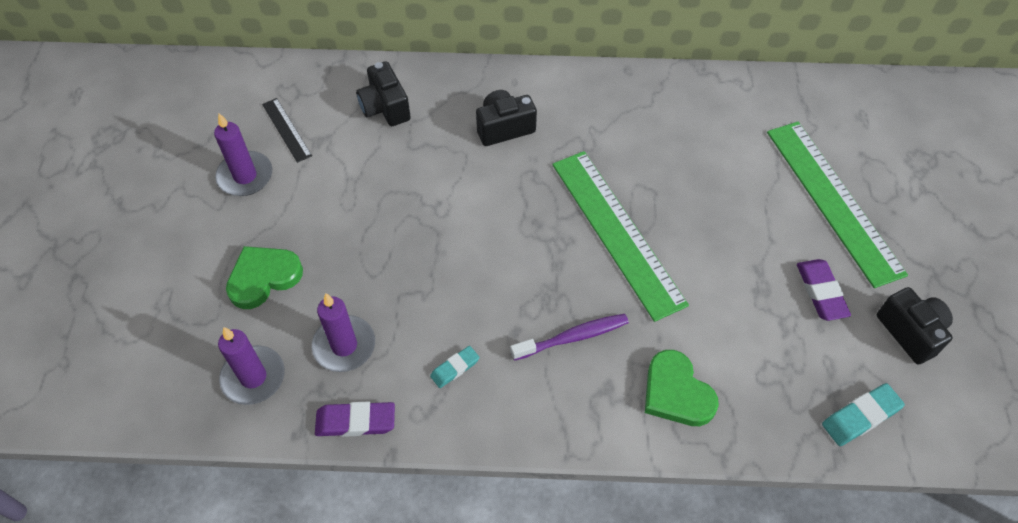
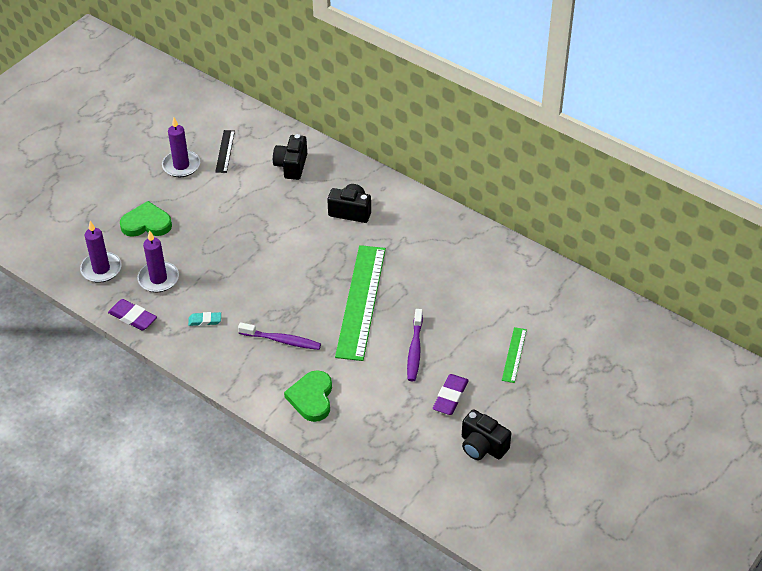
camera: 35 degrees right, 10 degrees down
green ruler [767,122,908,288] -> green ruler [502,327,527,383], size x0.45
turquoise eraser [822,383,905,446] -> none
black camera [877,287,953,365] -> black camera turned 120 degrees clockwise [462,409,511,460]
none -> purple toothbrush [407,309,423,381]

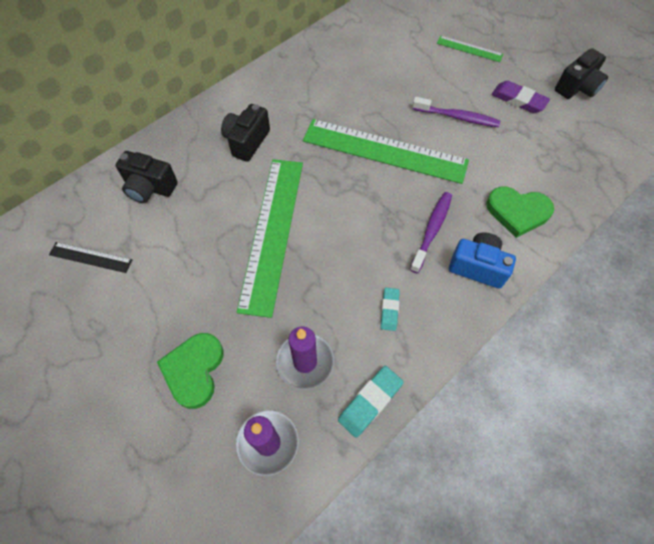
camera: 80 degrees left, 15 degrees up
purple eraser [108,299,157,331] -> turquoise eraser [338,366,404,438]
purple candle [162,118,200,177] -> none
none -> green ruler [237,159,303,318]
none -> blue camera [449,232,516,289]

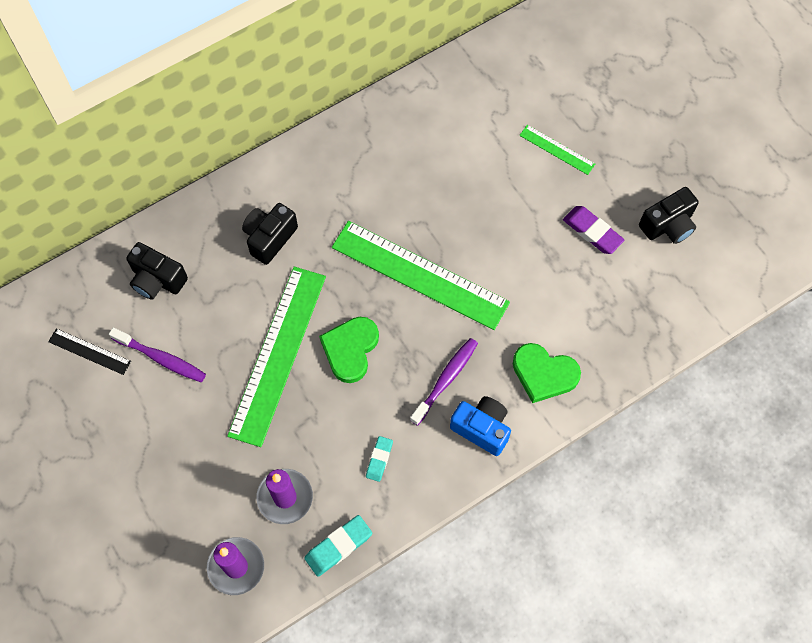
camera: 10 degrees right, 5 degrees up
green heart [157,333,224,409] -> green heart moved to [319,317,379,383]
purple toothbrush [412,97,500,127] -> purple toothbrush moved to [109,327,206,382]

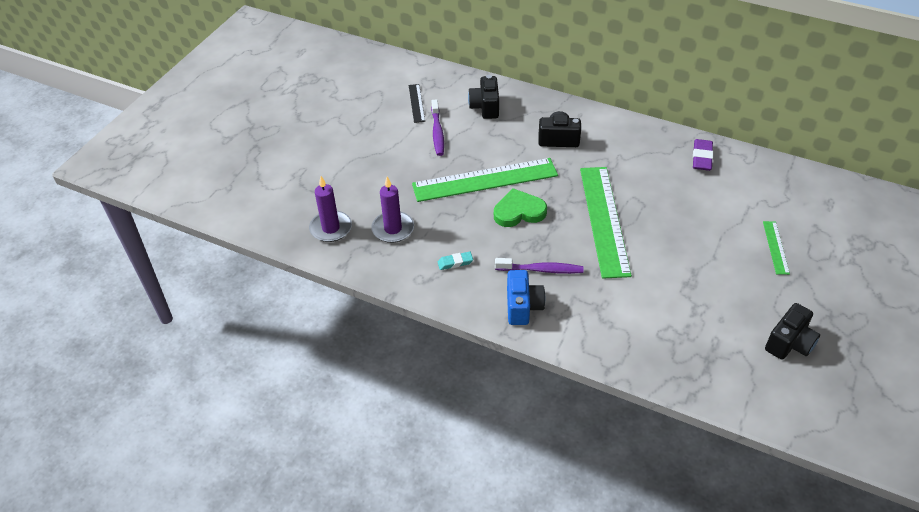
camera: 60 degrees right, 20 degrees down
turquoise eraser [304,515,372,577] -> none
green heart [513,343,581,403] -> none
purple eraser [563,206,624,254] -> purple eraser moved to [693,139,713,171]
black camera [639,187,699,244] -> black camera turned 75 degrees counterclockwise [765,303,820,360]

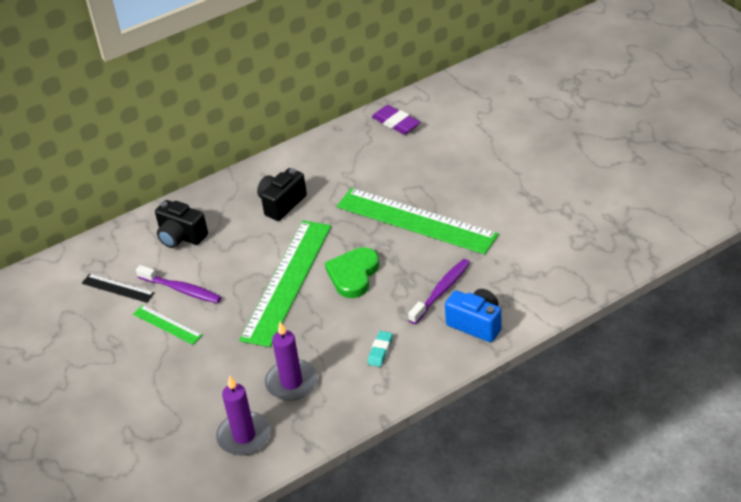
camera: 55 degrees left, 5 degrees down
green ruler [763,221,790,275] -> green ruler moved to [133,305,202,345]
black camera [765,303,820,360] -> none

